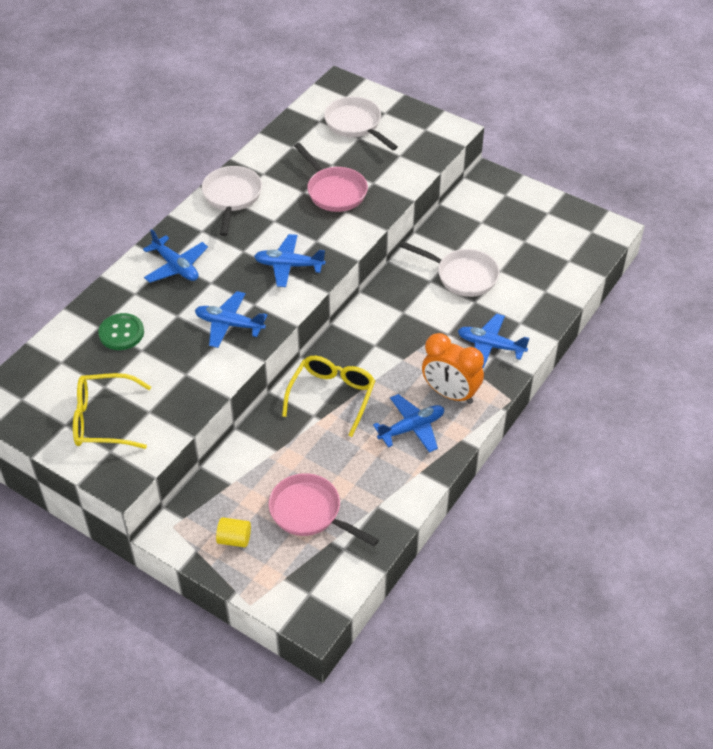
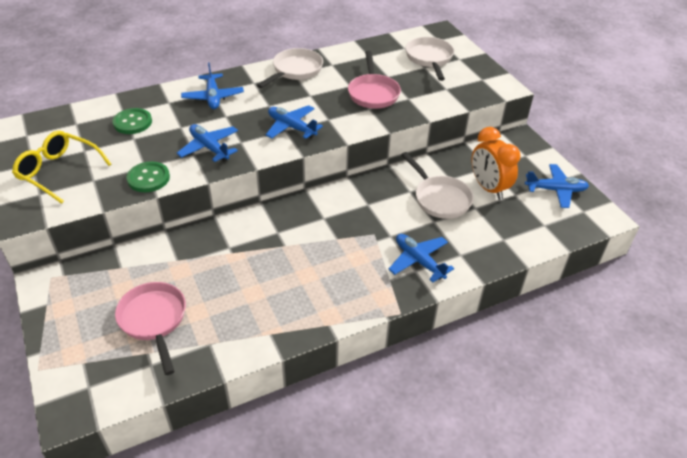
camera: 30 degrees right, 5 degrees down
yellow cylinder [216,517,251,547] -> none
yellow glasses [282,356,375,437] -> none
blue plane [373,394,444,453] -> blue plane moved to [525,164,589,208]
orange clock [422,333,484,404] -> orange clock moved to [471,127,521,200]
none -> green button [127,161,170,192]

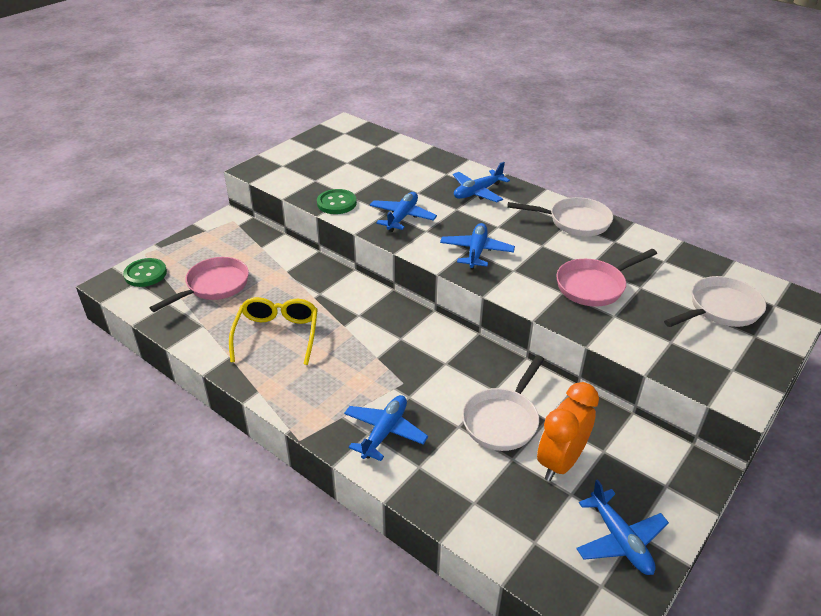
camera: 65 degrees right, 5 degrees down
yellow glasses [12,131,111,204] -> yellow glasses moved to [229,297,318,365]
green button [113,108,152,134] -> green button moved to [123,258,167,287]

